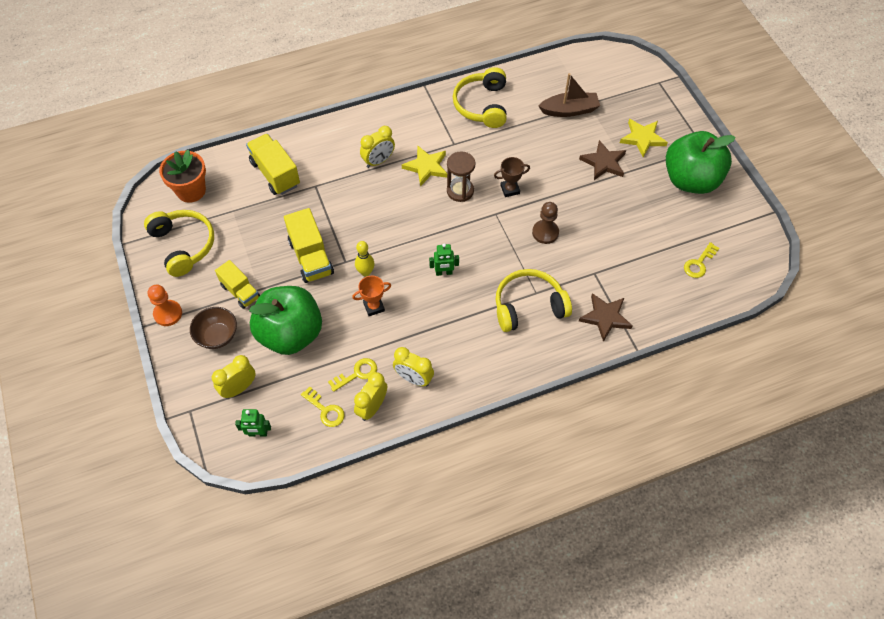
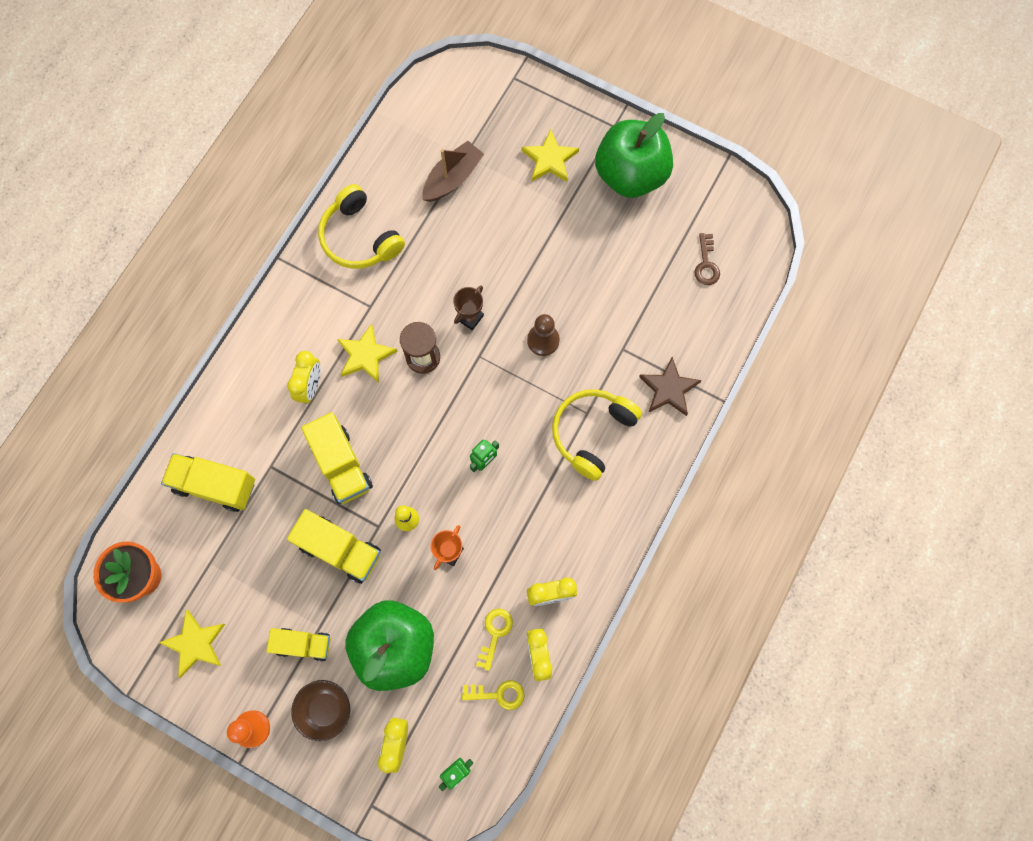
camera: 40 degrees left, 15 degrees up
yellow headphones [144,210,214,277] -> yellow star [158,610,225,677]
brown star [579,140,626,180] -> none
yellow key [684,242,719,278] -> brown key [694,233,720,285]
none -> yellow truck [301,412,373,504]

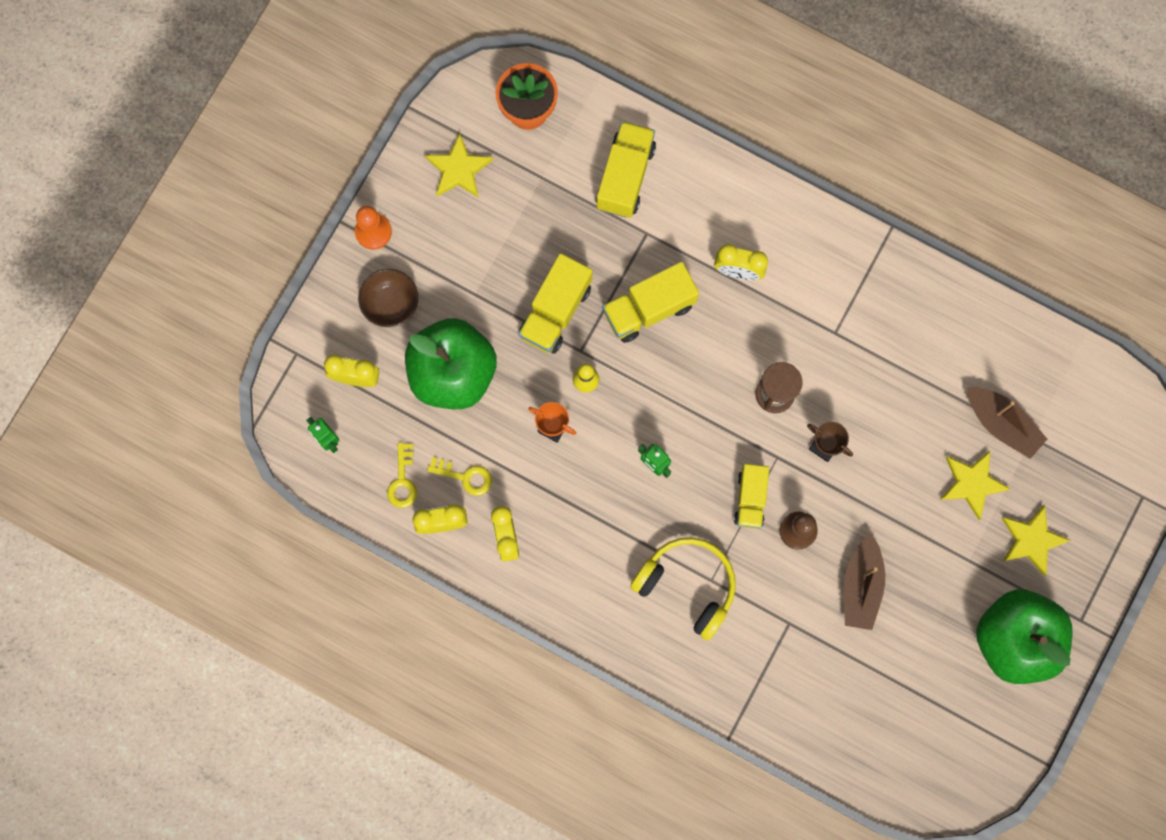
camera: 90 degrees right, 5 degrees up
yellow truck [266,628,331,661] -> yellow truck moved to [734,464,769,529]
yellow headphones [318,184,405,269] -> none
yellow star [337,324,398,383] -> yellow star moved to [940,451,1010,520]
brown star [639,357,702,416] -> none
brown key [694,233,720,285] -> none
none -> brown boat [844,534,885,630]

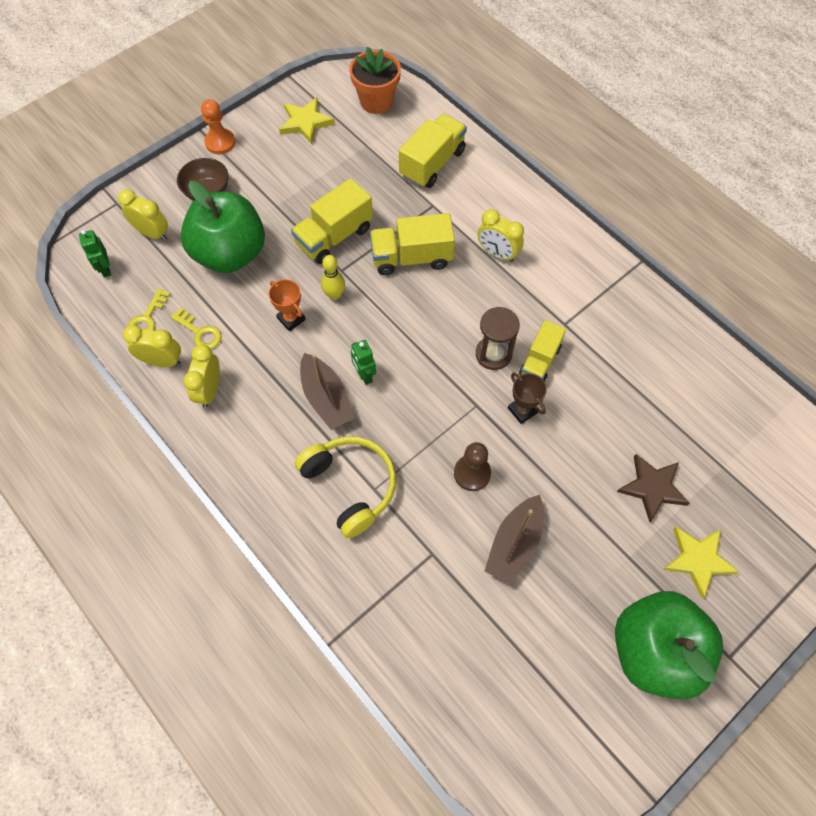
camera: 20 degrees right, 15 degrees down
yellow truck [734,464,769,529] -> yellow truck moved to [519,320,566,382]
yellow star [940,451,1010,520] -> brown star [617,454,690,522]
brown boat [967,387,1047,459] -> brown boat moved to [300,353,355,430]

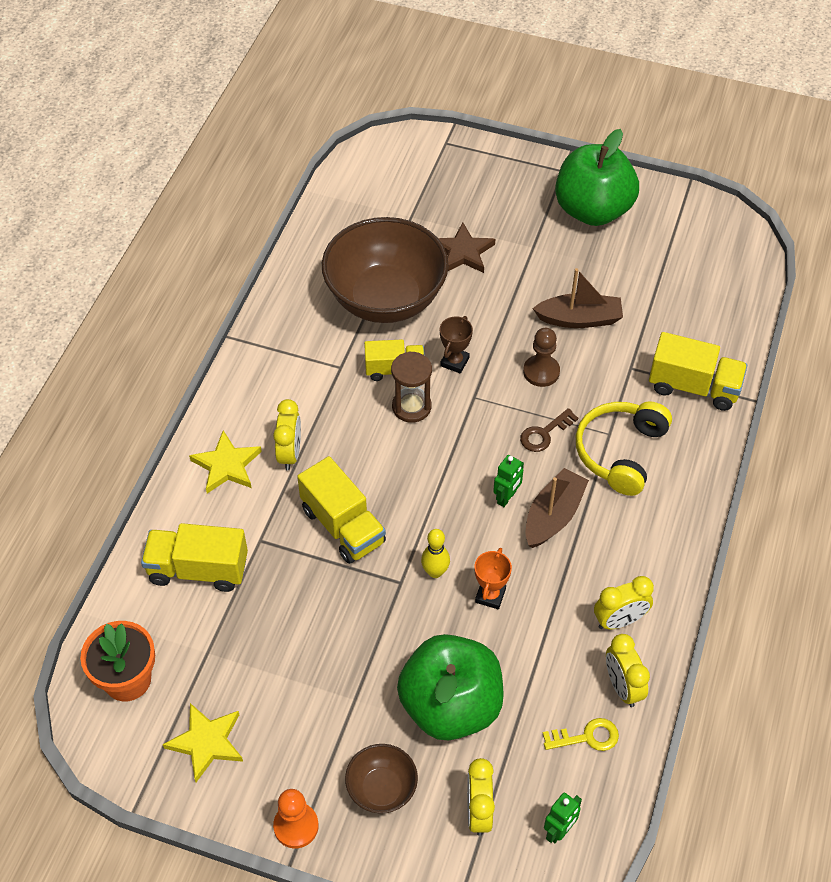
camera: 120 degrees left, 10 degrees down
yellow key [171,308,222,349] -> none
yellow truck [291,178,373,264] -> yellow truck moved to [649,332,748,411]
yellow star [663,527,739,598] -> yellow star moved to [189,430,262,494]
none -> brown bowl [322,217,449,323]
none -> brown key [520,408,578,452]

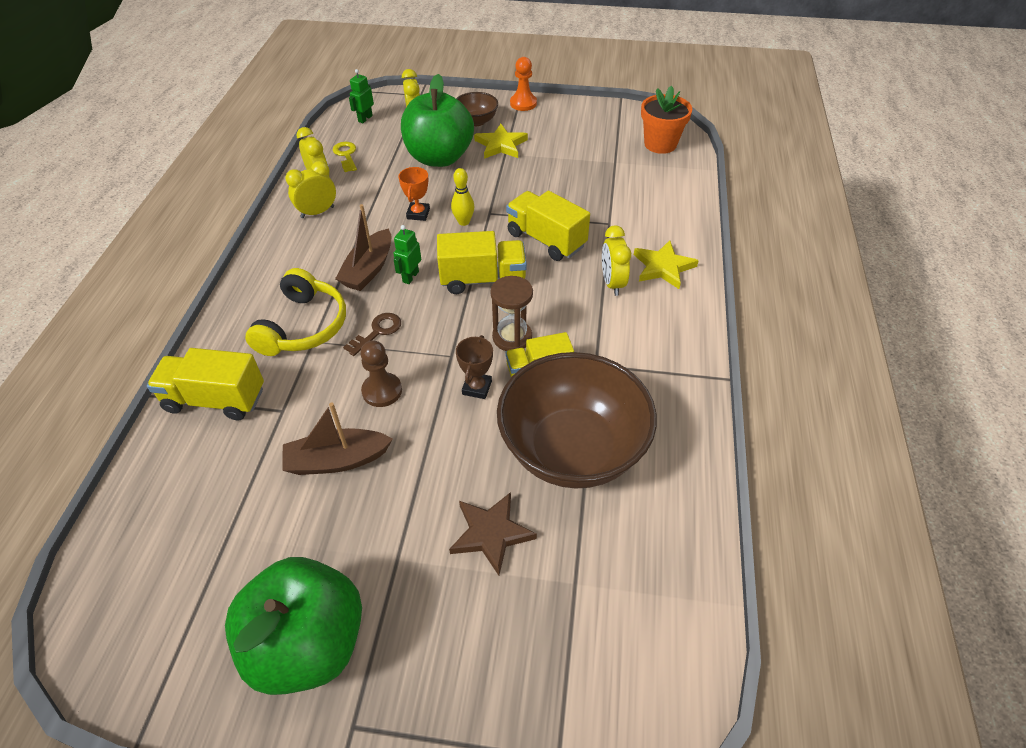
camera: 170 degrees right, 5 degrees down
yellow truck [141,523,248,592] -> yellow truck moved to [437,231,527,294]
yellow star [163,703,243,782] -> yellow star moved to [474,124,528,159]
yellow key [543,718,619,751] -> yellow key turned 90 degrees clockwise [333,142,357,172]

